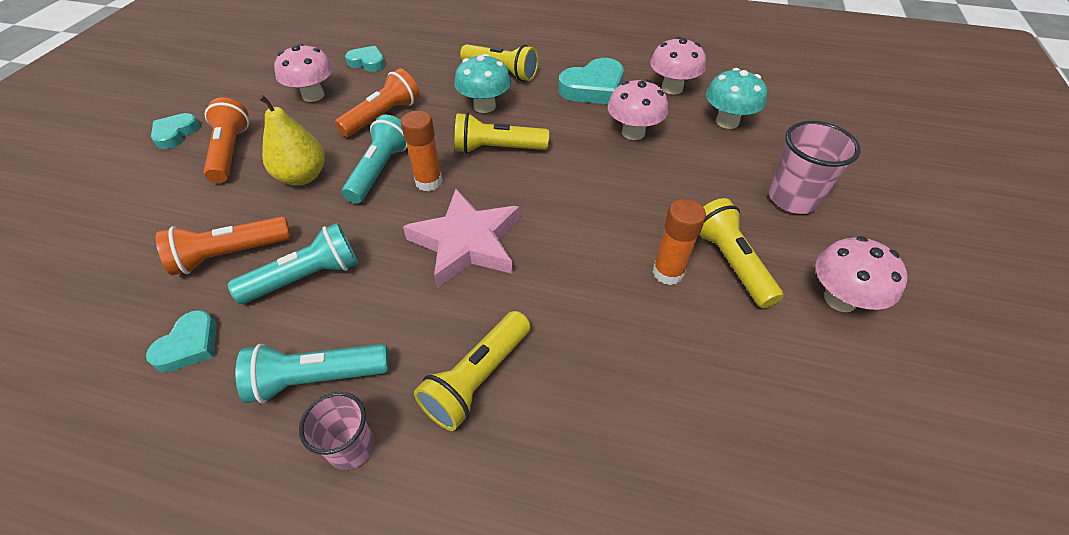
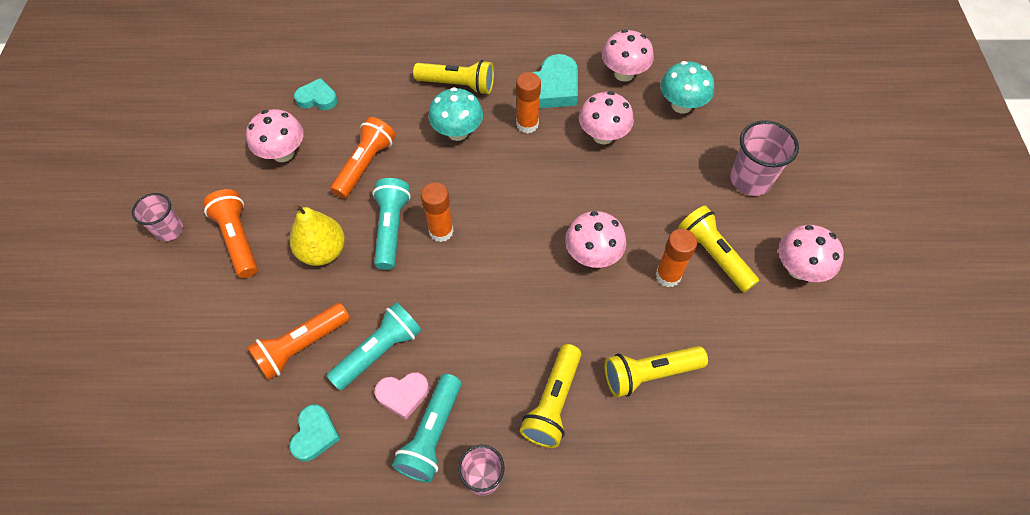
camera: 15 degrees left, 10 degrees up
turquoise heart [151,113,200,149] -> pink cup [132,193,183,241]
turquoise flashlight [235,344,389,403] -> turquoise flashlight turned 45 degrees counterclockwise [392,374,461,483]
pink star [403,189,520,288] -> none
yellow flashlight [455,113,549,153] -> yellow flashlight moved to [604,346,708,397]
none -> pink heart [375,372,429,419]
none -> orange glue stick [516,72,541,134]
none -> pink mushroom [565,211,626,268]

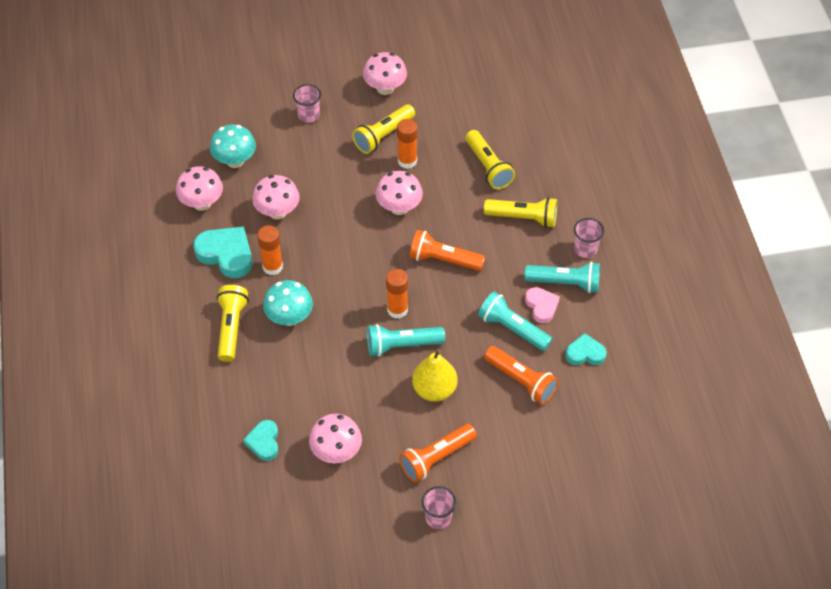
camera: 100 degrees left, 5 degrees down
orange flashlight [330,117,396,199] -> orange flashlight moved to [409,230,485,271]
pink cup [730,120,799,196] -> pink cup [293,84,321,123], size x0.64

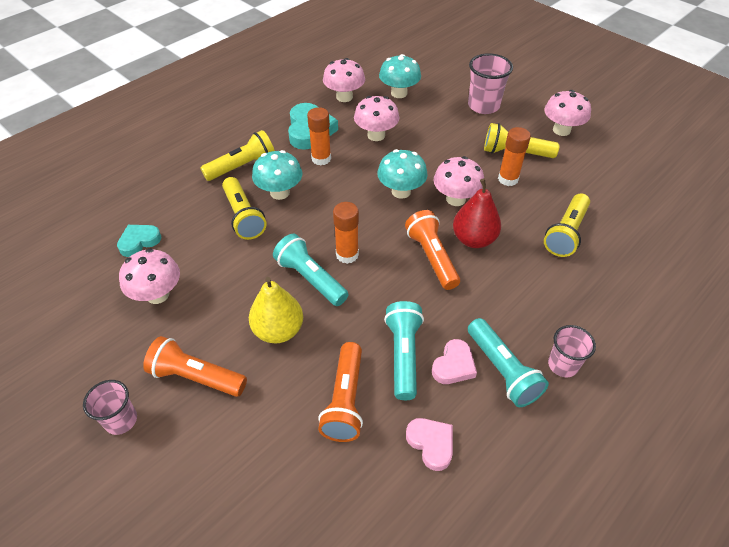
camera: 55 degrees right, 5 degrees down
pink cup [293,84,321,123] -> pink cup [468,53,513,114], size x1.55
yellow flashlight [484,197,557,228] -> yellow flashlight moved to [222,177,267,240]
turquoise heart [565,333,607,365] -> pink heart [406,418,453,471]
none -> turquoise mushroom [377,149,428,199]
none -> red pear [453,178,501,248]

